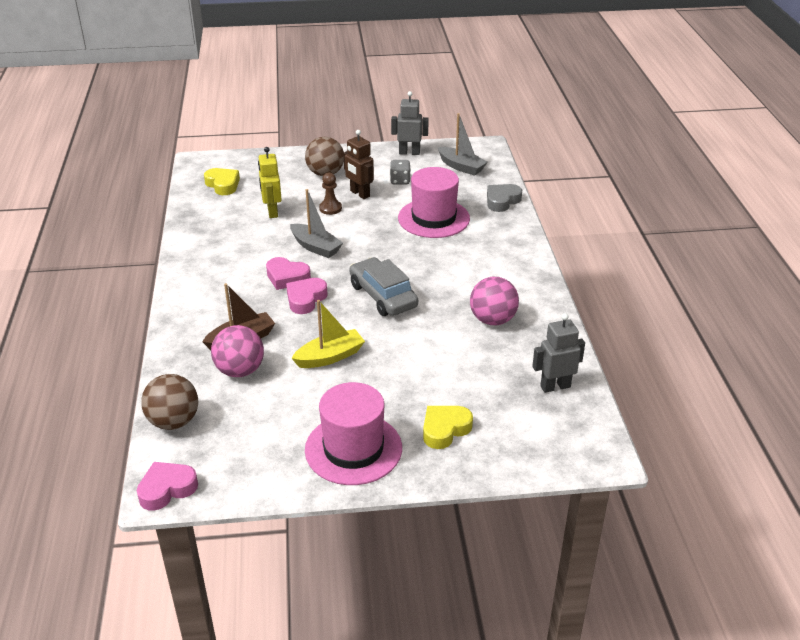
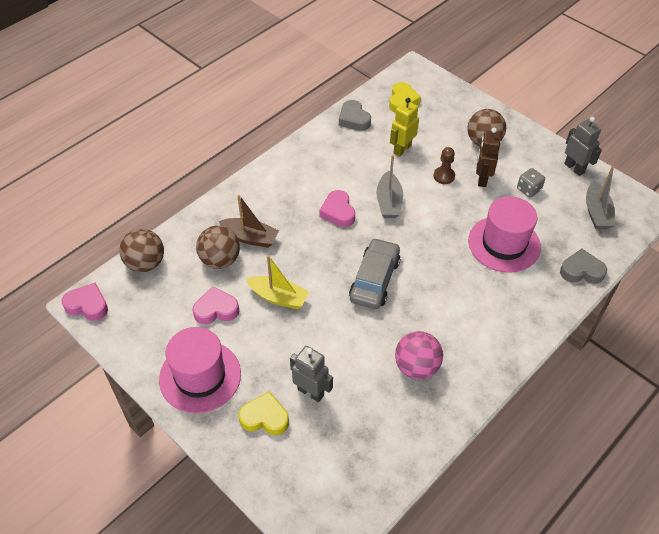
camera: 50 degrees right, 15 degrees up
pink ball [211,325,264,377] -> brown ball [196,225,240,269]
pink heart [286,278,328,314] -> pink heart moved to [192,286,239,324]
grey robot [532,313,585,393] -> grey robot moved to [290,346,333,402]
none -> grey heart [339,100,371,131]

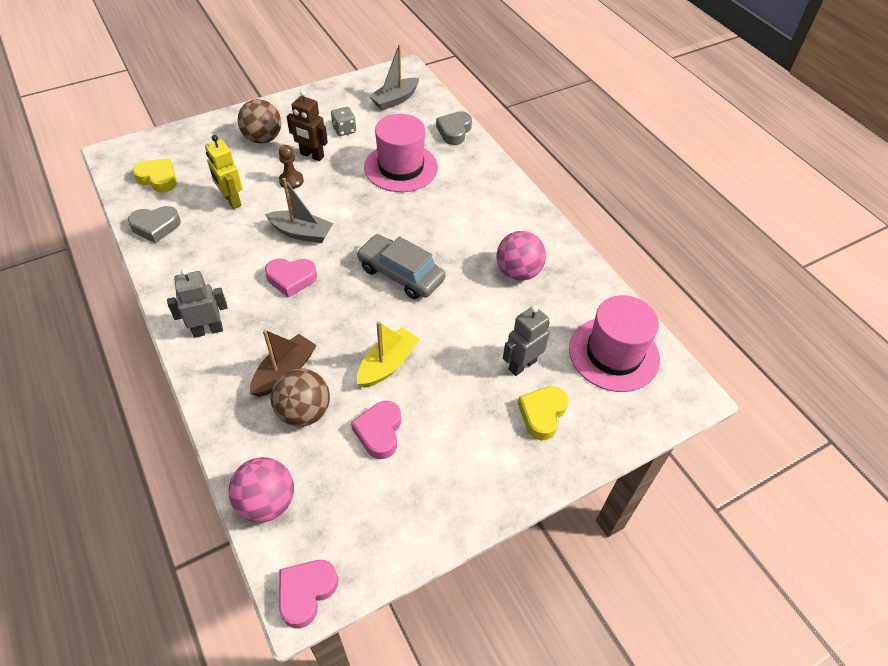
camera: 75 degrees left, 0 degrees up
brown ball [119,229,164,272] -> pink ball [228,457,294,522]
pink hat [159,327,241,413] -> pink hat moved to [569,295,660,392]
grey robot [564,117,602,176] -> grey robot moved to [167,268,228,338]
grey boat [586,166,615,229] -> grey boat turned 120 degrees clockwise [369,45,419,110]

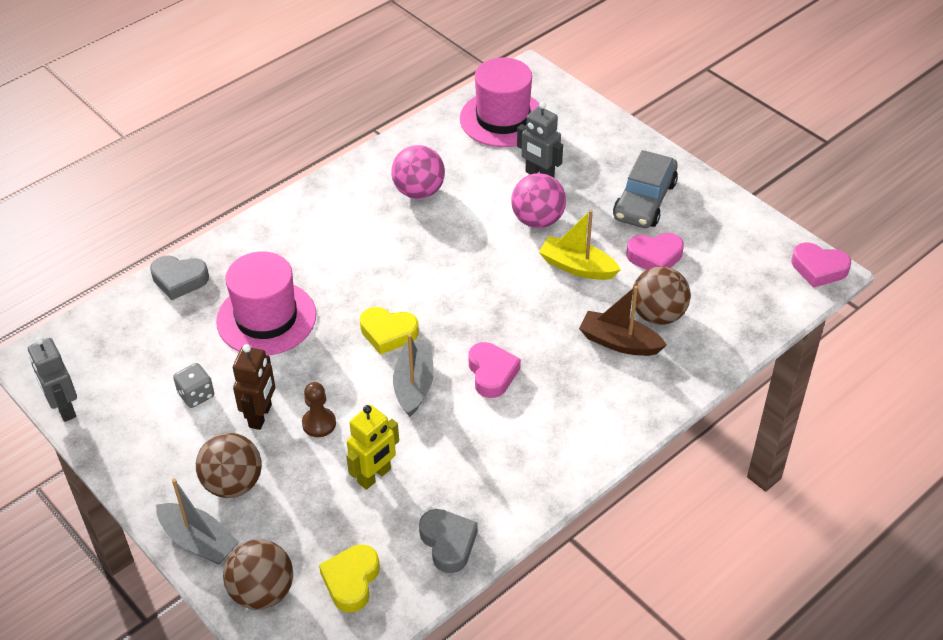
camera: 100 degrees left, 5 degrees down
grey robot [167,268,228,338] -> grey robot moved to [28,337,77,422]
pink ball [228,457,294,522] -> pink ball moved to [511,173,566,228]
grey car [357,234,445,299] -> grey car moved to [613,150,678,228]
grey boat [369,45,419,110] -> grey boat moved to [156,479,239,565]
yellow heart [518,386,569,440] -> yellow heart moved to [360,307,419,355]
none -> brown ball [223,539,293,610]

